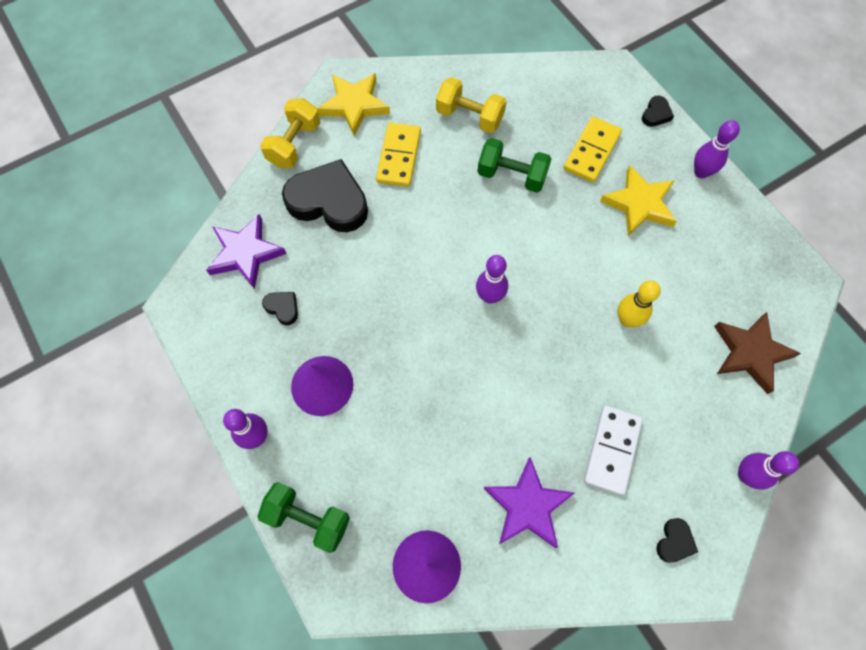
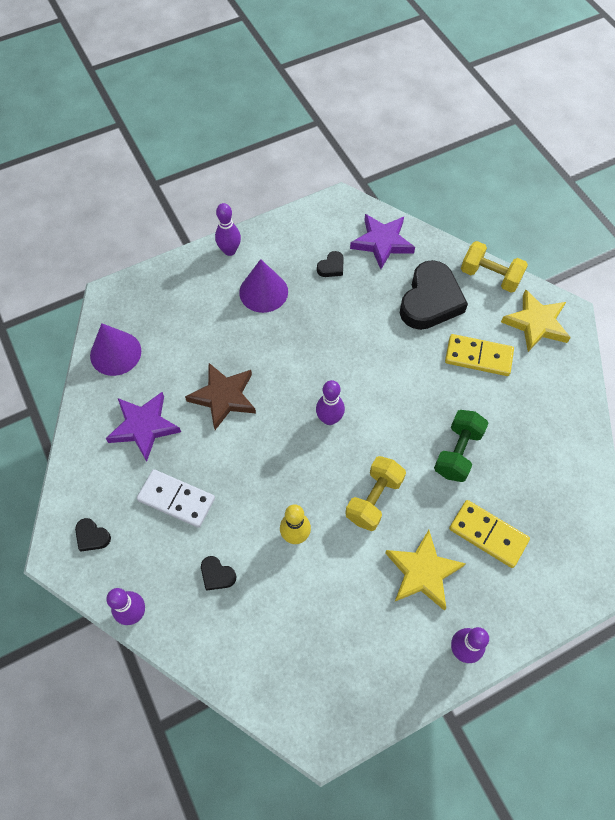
camera: 95 degrees right, 5 degrees down
green dumbbell [257,482,350,553] -> none
yellow dumbbell [436,77,506,133] -> yellow dumbbell moved to [345,456,406,531]
black heart [642,96,674,127] -> black heart moved to [201,556,236,591]
brown star [714,312,801,394] -> brown star moved to [185,363,256,430]

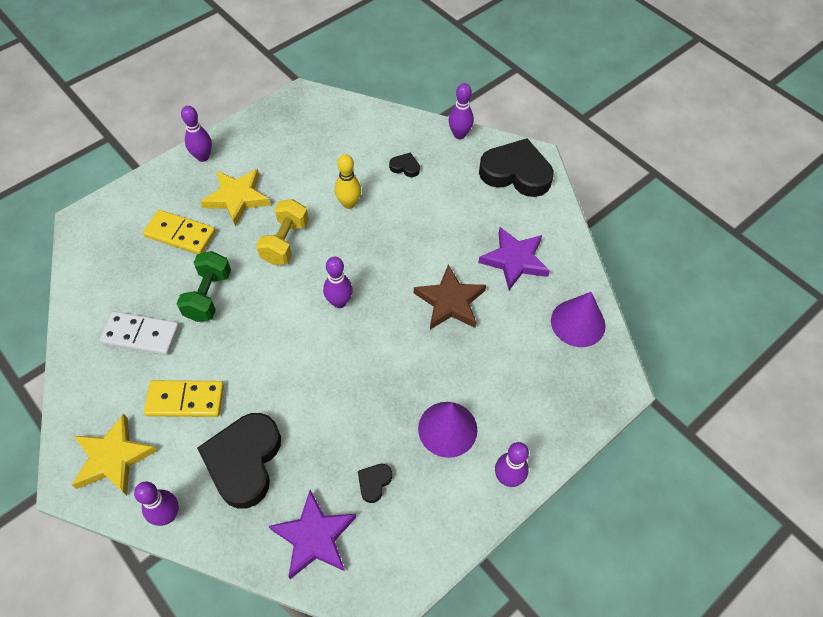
camera: 165 degrees right, 5 degrees down
black heart [75,518,111,551] -> black heart [479,138,554,197], size x2.34
white domino [137,469,215,528] -> white domino moved to [100,312,179,355]
yellow dumbbell [461,241,528,293] -> purple bowling pin [134,482,179,526]

